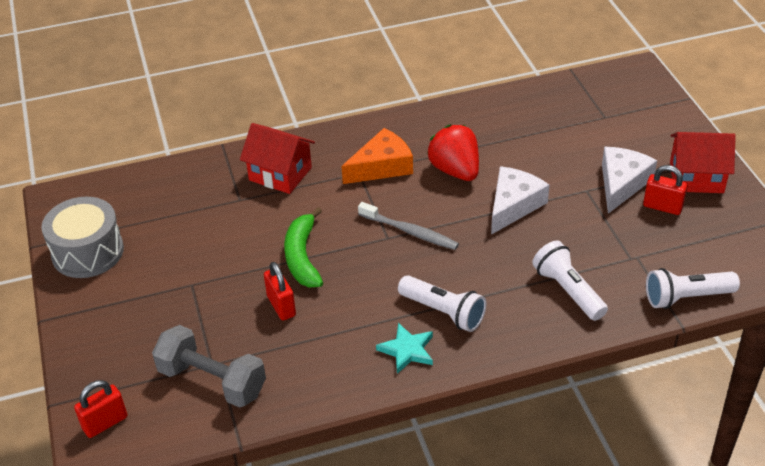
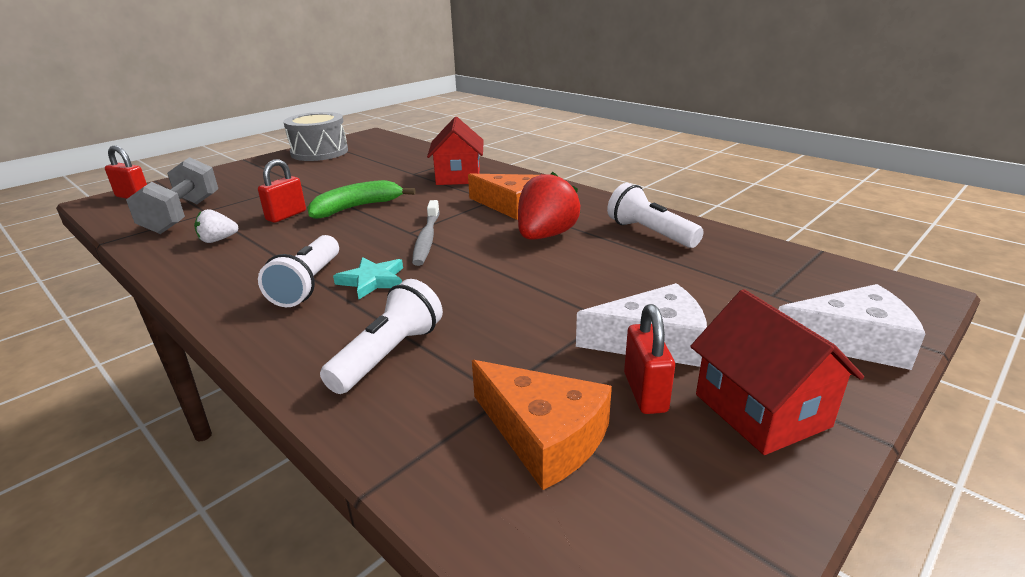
camera: 60 degrees right, 15 degrees down
turquoise star [376,323,433,374] -> turquoise star moved to [333,257,403,299]
white cheese [491,166,549,235] -> white cheese moved to [778,284,925,370]
white flashlight [646,268,740,309] -> white flashlight moved to [607,183,704,248]
none -> white strawberry [194,209,238,243]
none -> orange cheese [472,360,612,490]

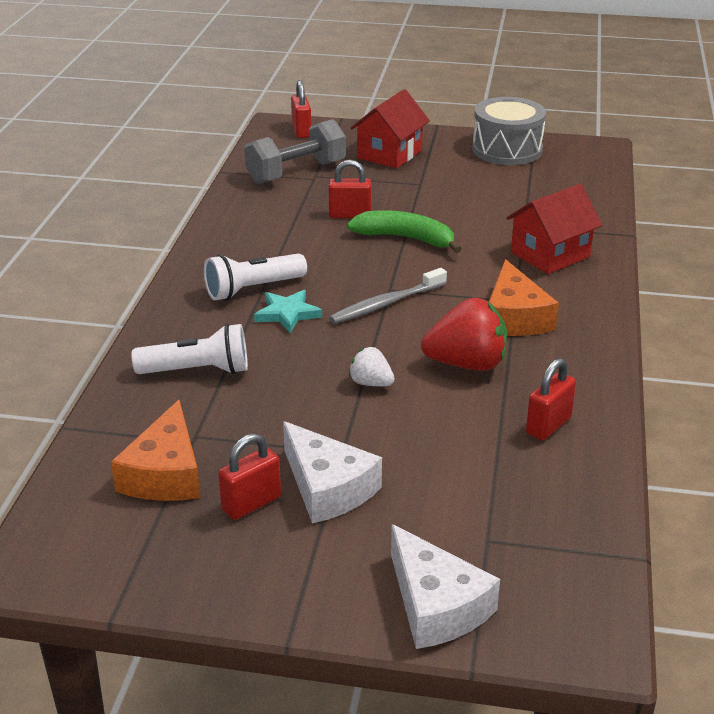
camera: 55 degrees right, 5 degrees up
white strawberry [194,209,238,243] -> white strawberry moved to [349,347,395,386]
white flashlight [607,183,704,248] -> red padlock [526,358,576,440]
red house [690,289,864,455] -> red house moved to [351,89,430,169]

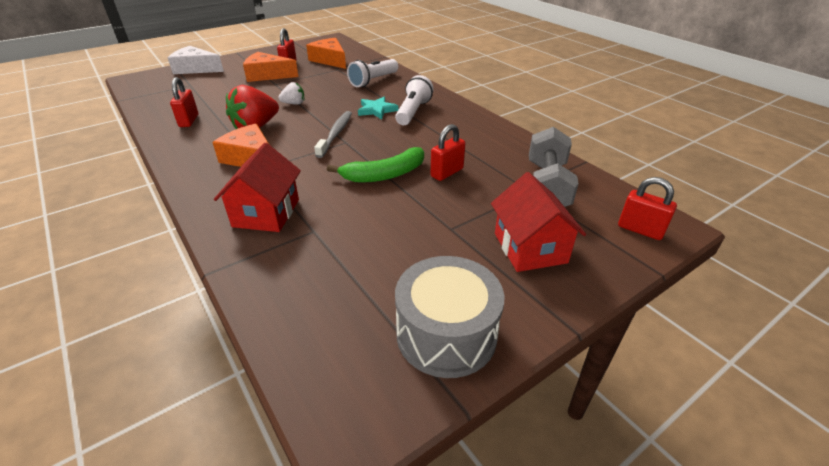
camera: 135 degrees right, 5 degrees up
white cheese [283,421,382,524] -> orange cheese [243,52,299,82]

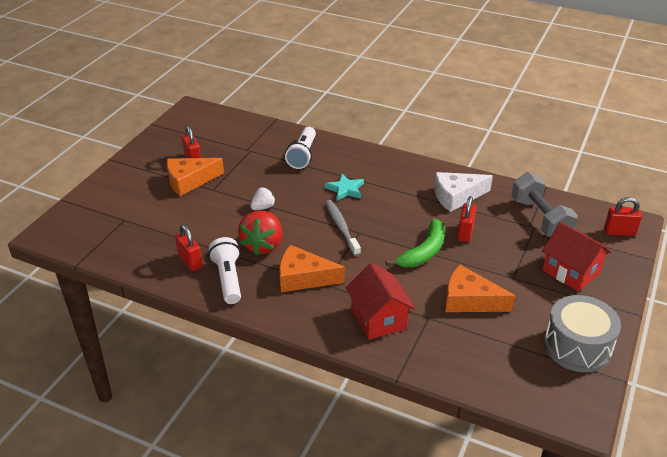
camera: 30 degrees left, 0 degrees up
white cheese [168,46,224,74] -> white cheese moved to [434,172,493,212]
orange cheese [306,38,346,69] -> orange cheese moved to [445,265,516,312]
white flashlight [395,75,434,125] -> white flashlight moved to [208,237,241,304]

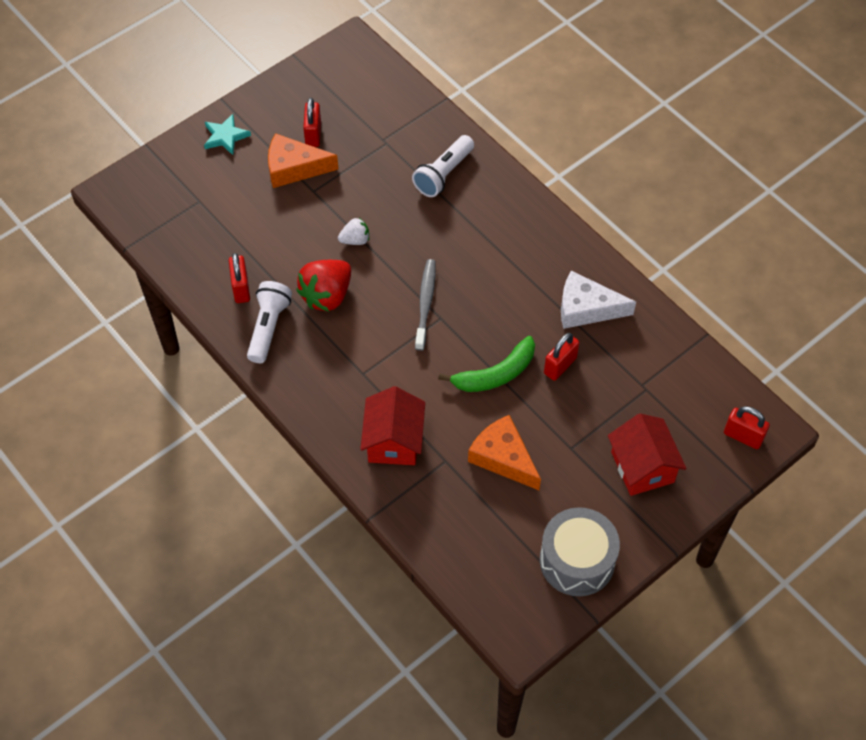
camera: 25 degrees right, 20 degrees up
orange cheese [279,245,345,292] -> none
turquoise star [325,174,364,201] -> turquoise star moved to [204,114,251,155]
grey dumbbell [511,172,578,237] -> none

